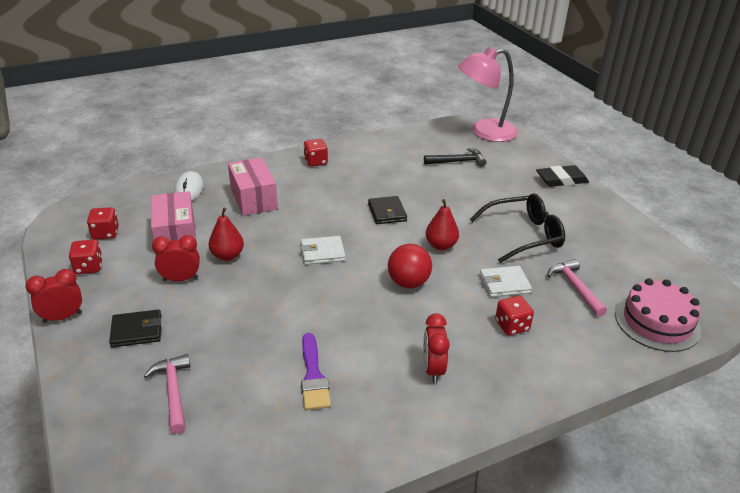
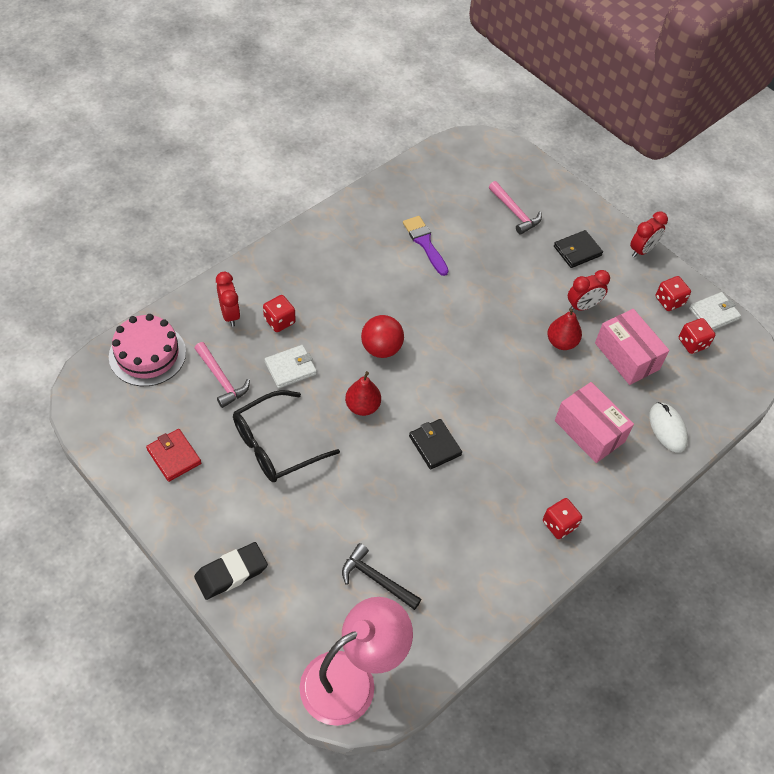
camera: 160 degrees right, 20 degrees up
white wallet [301,236,345,265] -> white wallet moved to [689,292,741,330]
red clock [423,314,450,383] -> red clock moved to [216,272,240,327]
black hammer [424,148,486,167] -> black hammer turned 60 degrees clockwise [342,543,422,610]
none -> red wallet [146,429,201,482]

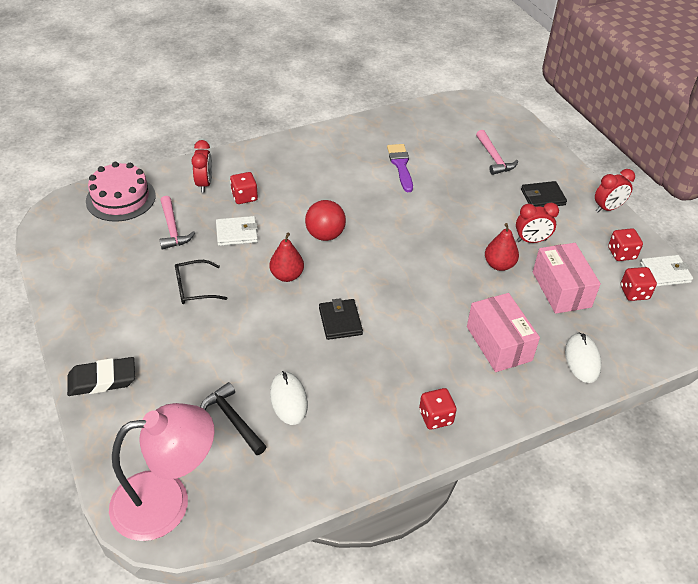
camera: 20 degrees right, 10 degrees down
red wallet [146,429,201,482] -> none
black glasses [233,390,340,482] -> black glasses [175,260,227,304], size x0.61
none -> white mouse [270,371,308,425]

